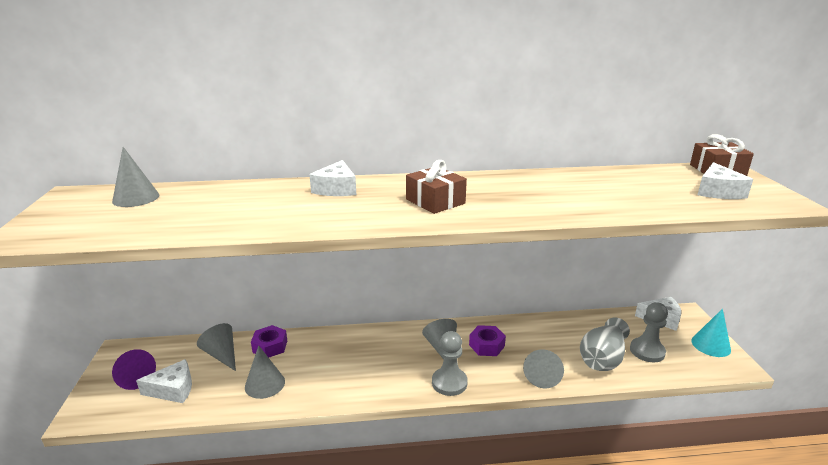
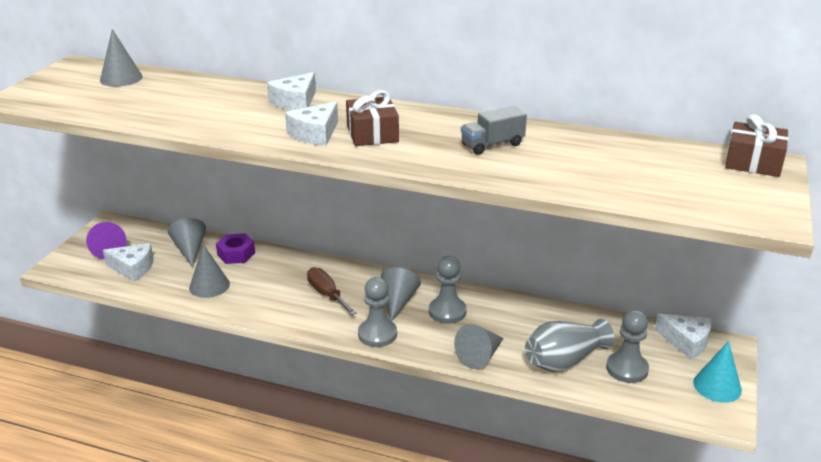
camera: 25 degrees right, 5 degrees up
purple nut [469,325,506,356] -> grey pawn [429,256,467,324]
white cheese [698,162,753,199] -> white cheese moved to [285,101,338,146]
none -> brown screwdriver [307,267,357,315]
none -> grey truck [461,106,527,155]

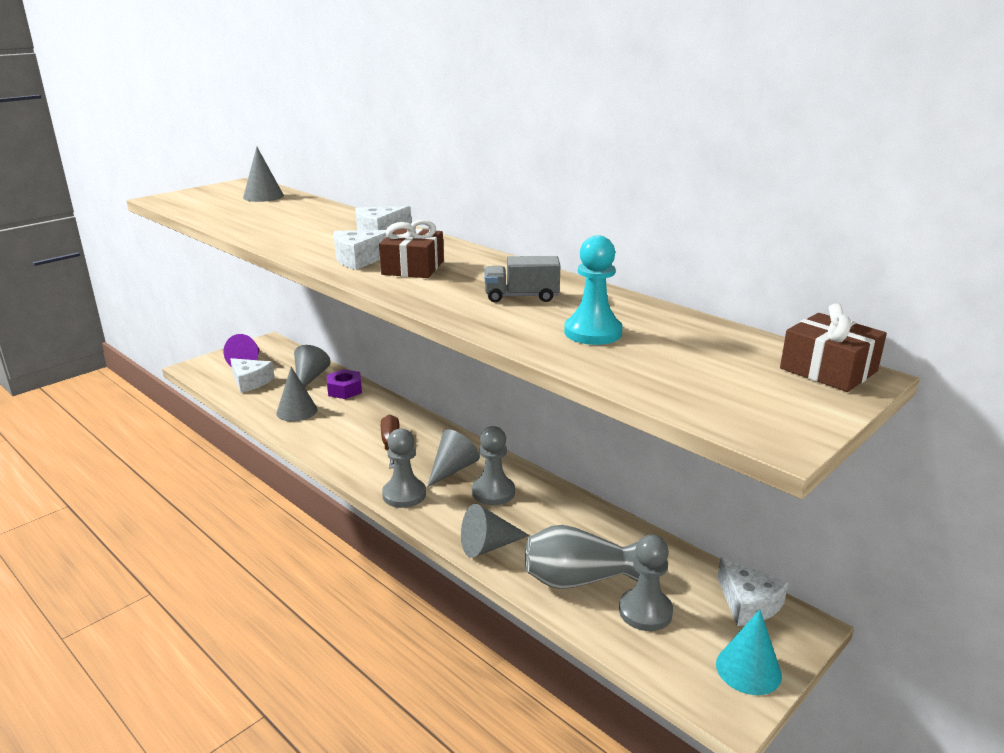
camera: 25 degrees right, 5 degrees down
none -> turquoise pawn [564,235,623,345]

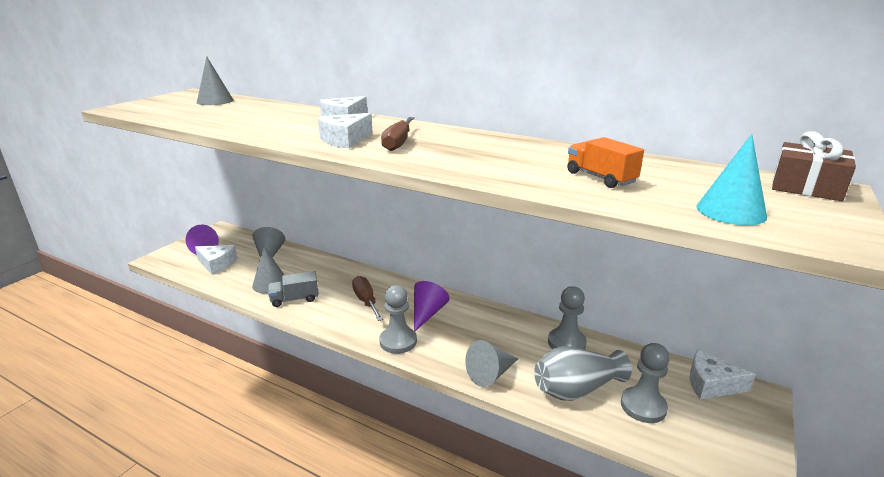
camera: 15 degrees left, 0 degrees up
purple nut [327,369,362,399] -> none
brown gift [379,220,444,278] -> brown screwdriver [381,117,414,151]
grey cone [427,429,480,487] -> purple cone [414,281,450,331]
grey pawn [472,426,515,505] -> grey pawn moved to [548,286,587,349]
grey truck [485,256,560,302] -> grey truck moved to [268,271,319,307]
turquoise pawn [564,235,623,345] -> orange truck [567,137,644,188]
turquoise cone [716,609,782,695] -> turquoise cone moved to [696,134,767,225]
white cheese [718,557,788,626] -> white cheese turned 150 degrees clockwise [690,350,756,399]

